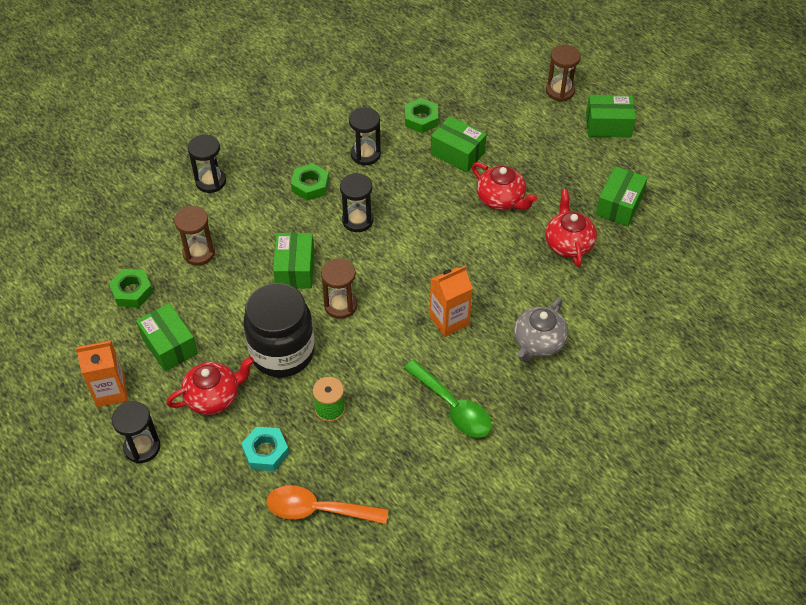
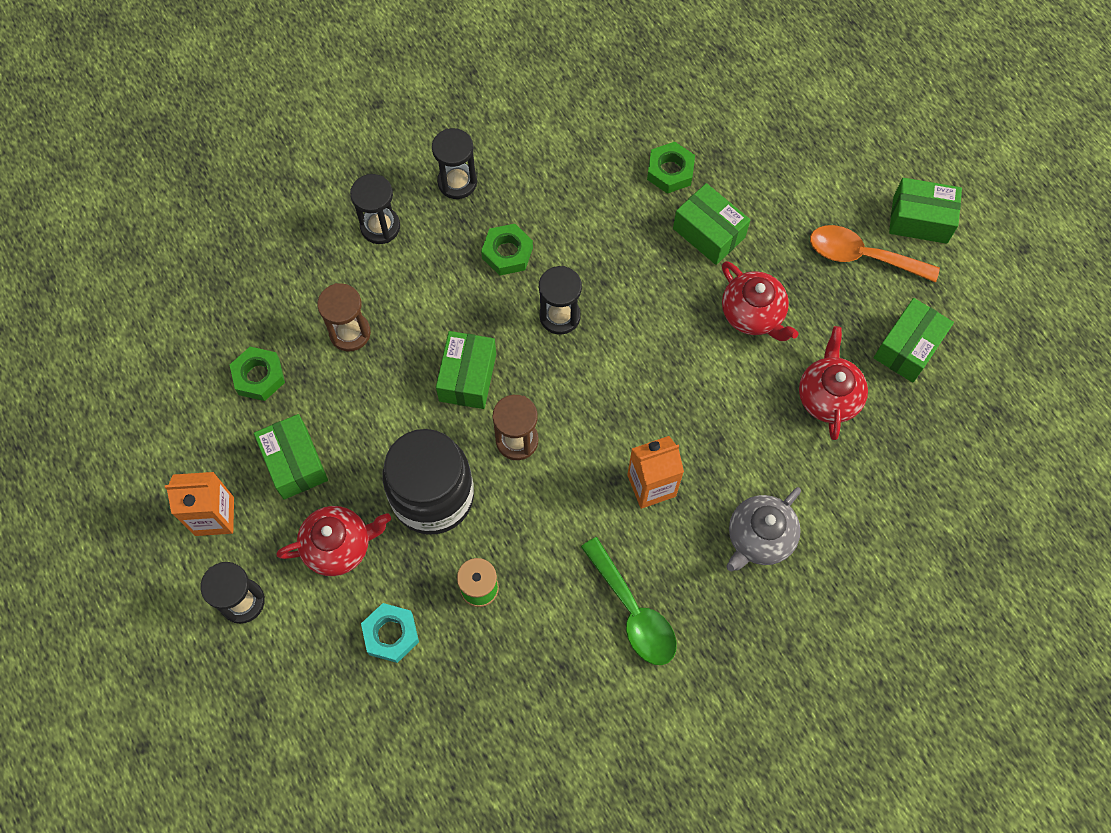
camera: 10 degrees right, 15 degrees up
orange spoon [267,485,388,524] -> orange spoon moved to [810,225,940,283]
black hourglass [349,108,381,165] -> black hourglass moved to [432,128,477,199]
brown hourglass [546,45,581,102] -> none

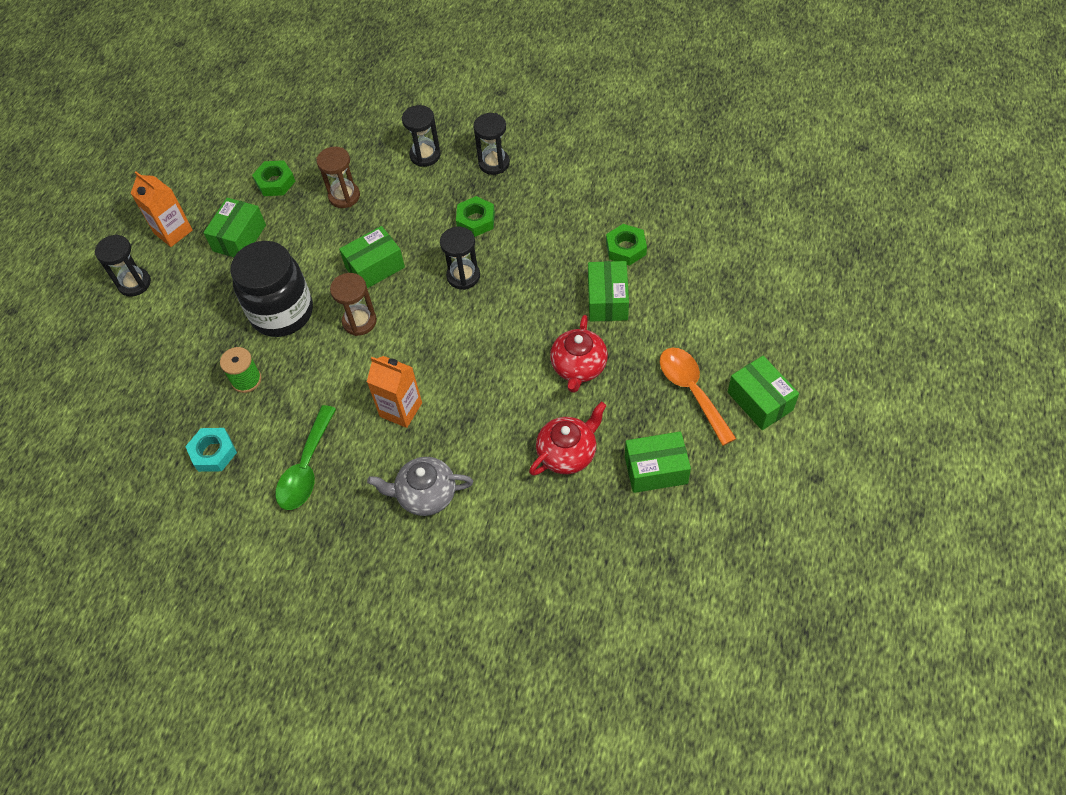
camera: 50 degrees right, 10 degrees down
red teapot [276,506,391,576] -> none
turquoise nut [361,603,419,663] -> turquoise nut moved to [185,428,237,472]

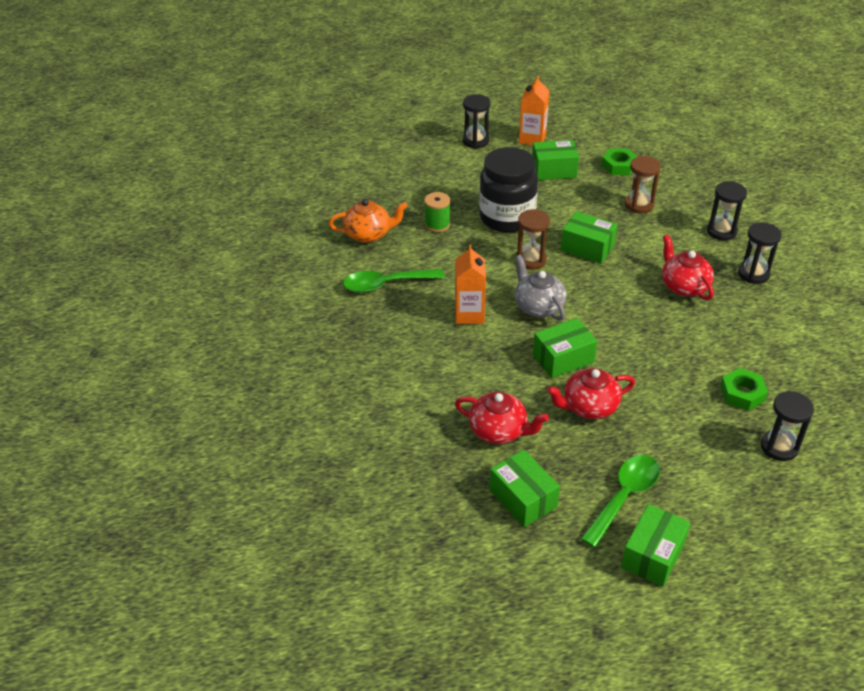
camera: 60 degrees right, 15 degrees down
turquoise nut [185,428,237,472] -> orange teapot [328,199,408,243]
grey teapot [367,457,473,516] -> grey teapot moved to [515,255,567,321]
black hourglass [440,227,480,290] -> black hourglass moved to [761,391,814,461]
green nut [456,196,495,237] -> red teapot [662,235,714,300]
green box [588,261,629,322] -> green box moved to [533,318,597,378]
orange spoon [660,348,737,446] -> green spoon [581,455,660,548]

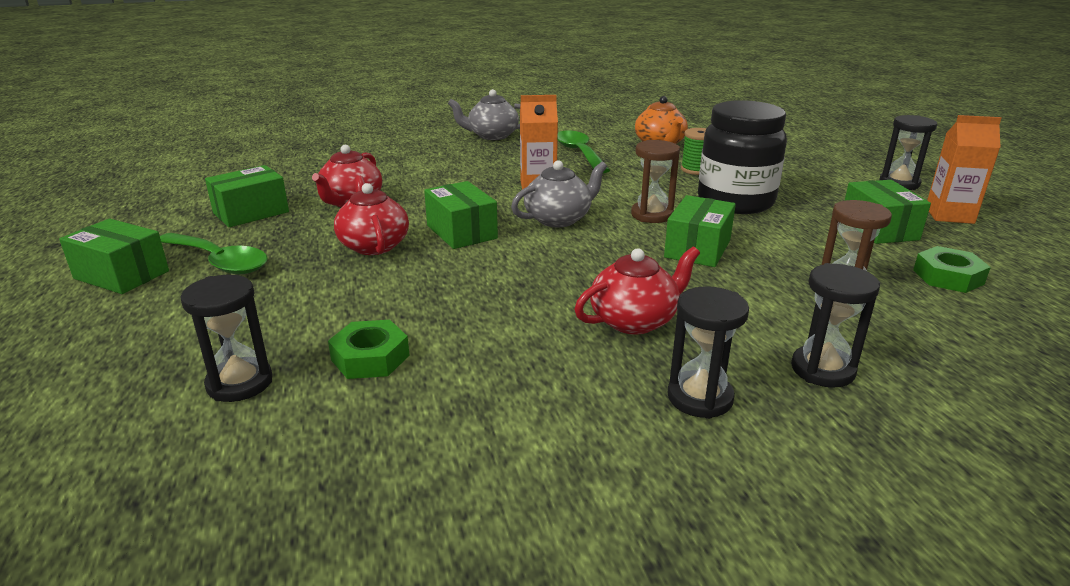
camera: 85 degrees right, 15 degrees down
none -> grey teapot [448,89,520,140]

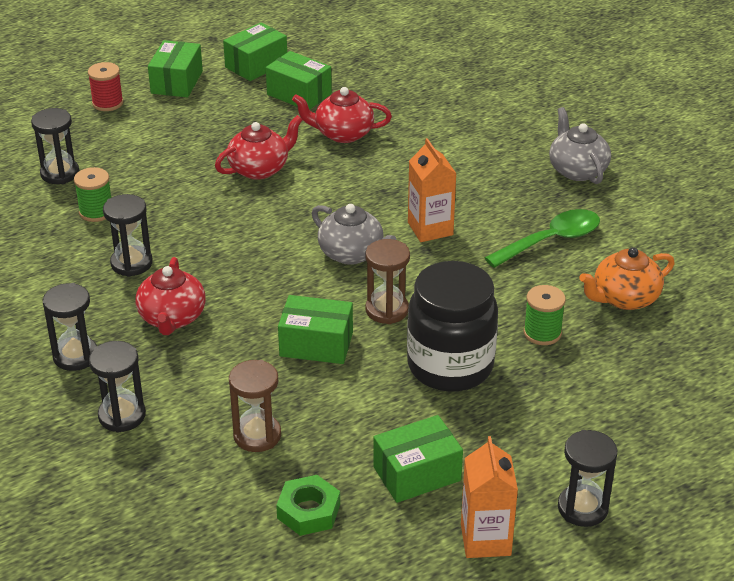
camera: 75 degrees right, 10 degrees up
green spoon [160,233,268,274] -> none
green nut [328,320,410,379] -> green spool [74,167,111,222]
green box [424,181,498,249] -> green box moved to [223,23,287,81]
red teapot [574,246,700,335] -> red teapot turned 45 degrees clockwise [136,257,206,335]
none -> red spool [88,62,123,111]
none -> black hourglass [103,194,153,277]

